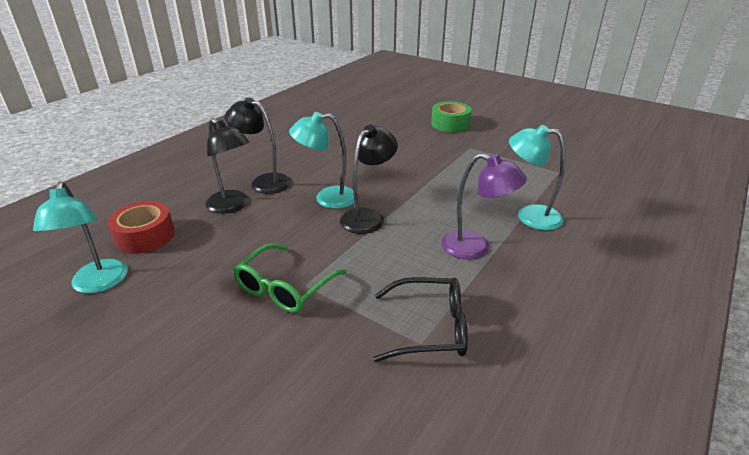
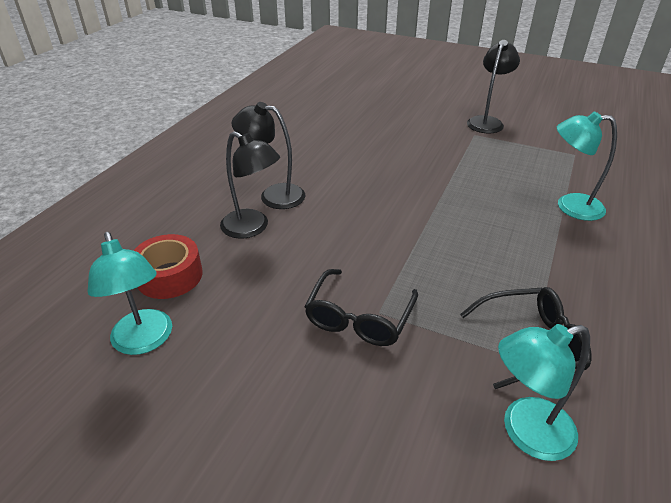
camera: 10 degrees left, 5 degrees up
green glasses [233,243,347,313] -> black glasses [304,269,418,346]
turquoise lamp [289,112,354,209] -> turquoise lamp moved to [498,324,590,461]
black lamp [340,125,398,234] -> black lamp moved to [467,40,520,133]
green tape [431,101,472,132] -> none
purple lamp [441,153,527,259] -> none

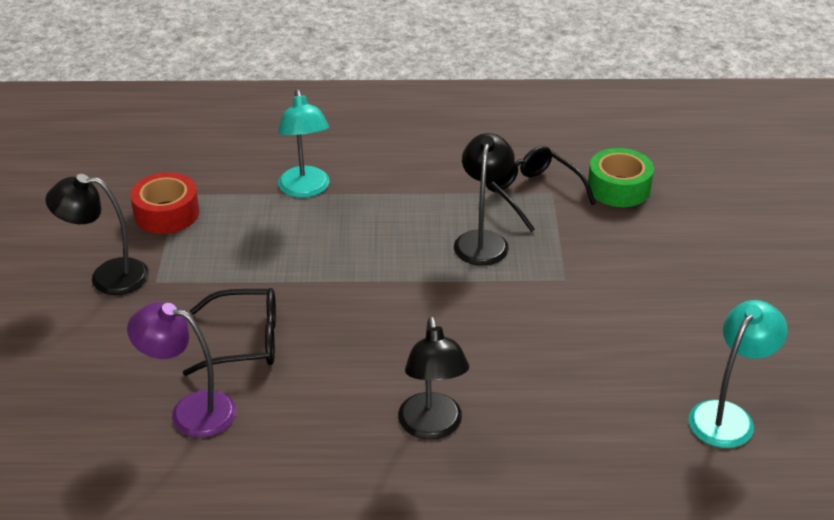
camera: 115 degrees left, 0 degrees up
red tape [133,234,203,299] -> red tape moved to [130,172,199,234]
black lamp [220,131,280,239] -> black lamp moved to [454,133,515,266]
black glasses [304,269,418,346] -> black glasses moved to [183,288,276,376]
turquoise lamp [498,324,590,461] -> green tape [588,148,654,207]
none -> purple lamp [127,302,236,438]

